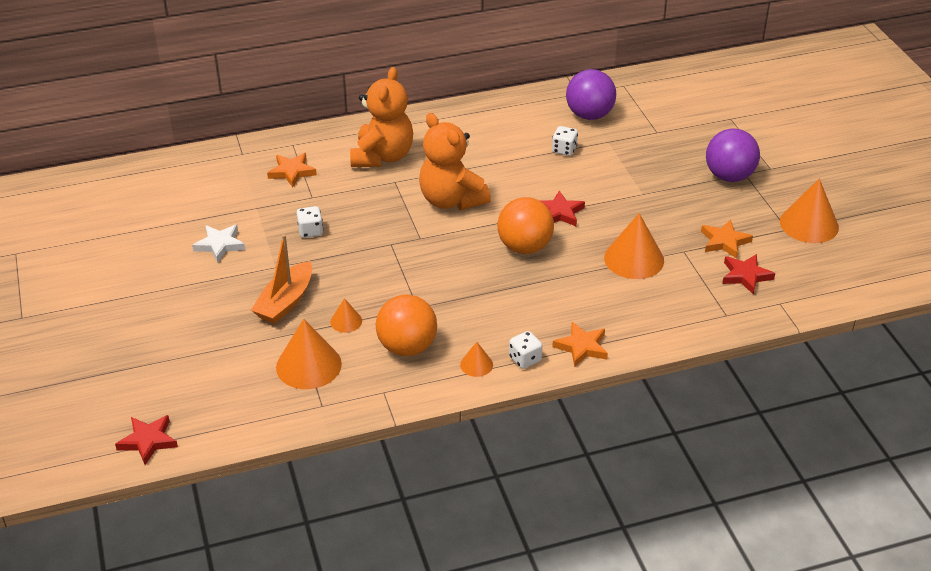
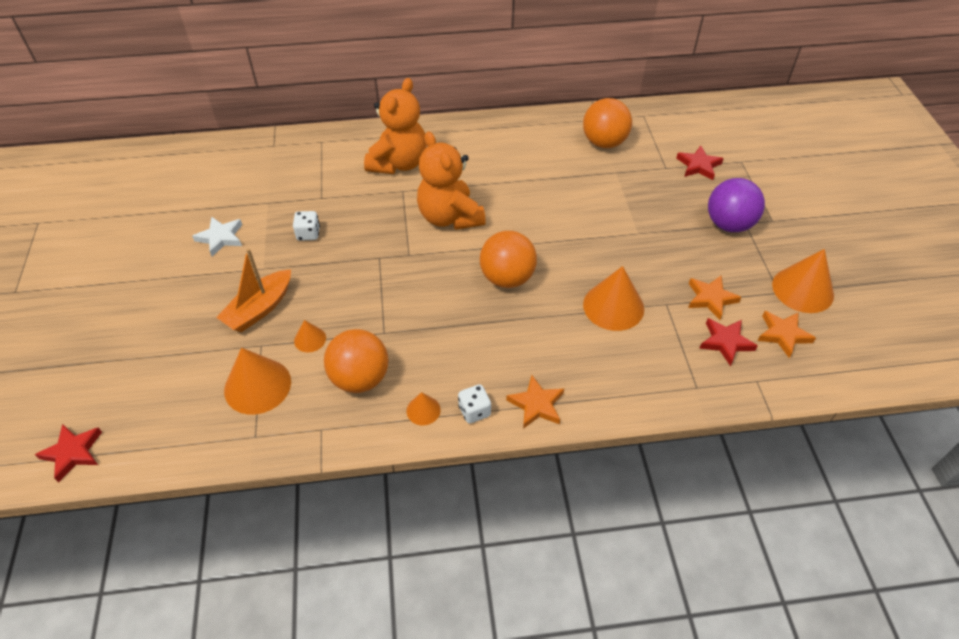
camera: 10 degrees right, 10 degrees up
orange star [267,153,317,187] -> orange star moved to [758,311,816,358]
red star [541,191,585,226] -> red star moved to [676,146,724,180]
white dice [552,126,578,156] -> none
purple ball [566,69,616,120] -> orange ball [583,98,632,148]

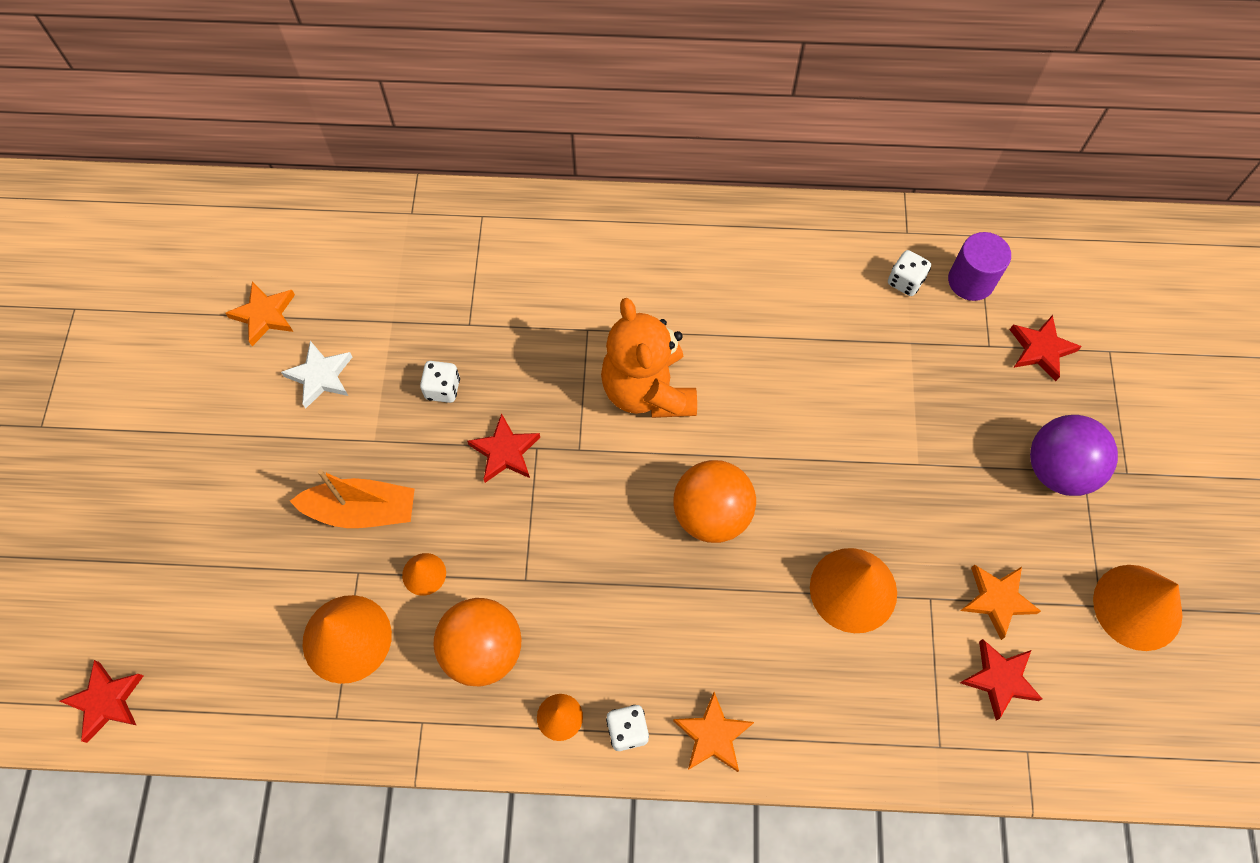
camera: 10 degrees right, 15 degrees up
orange boat [216,248,291,332] -> orange boat turned 135 degrees counterclockwise [290,469,415,528]
orange teddy bear [364,78,427,174] -> none
orange ball [583,98,632,148] -> white dice [888,250,931,296]
orange star [758,311,816,358] -> orange star moved to [226,282,295,346]
none -> red star [467,413,540,483]
none -> purple cylinder [948,232,1011,301]

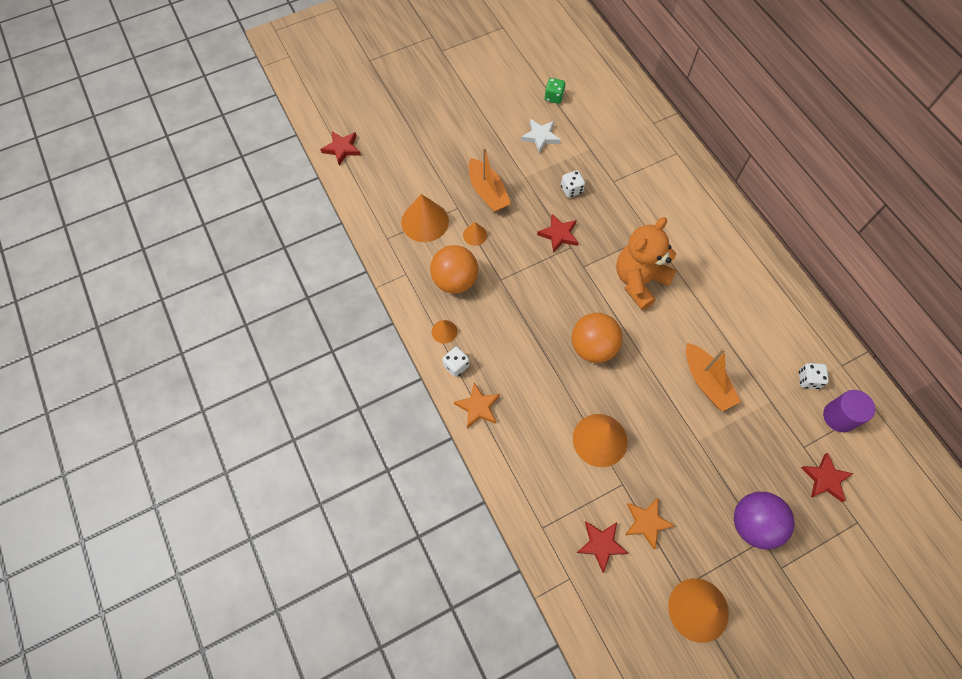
camera: 60 degrees right, 0 degrees up
orange star [226,282,295,346] -> green dice [545,78,566,104]
none -> orange boat [686,343,741,412]

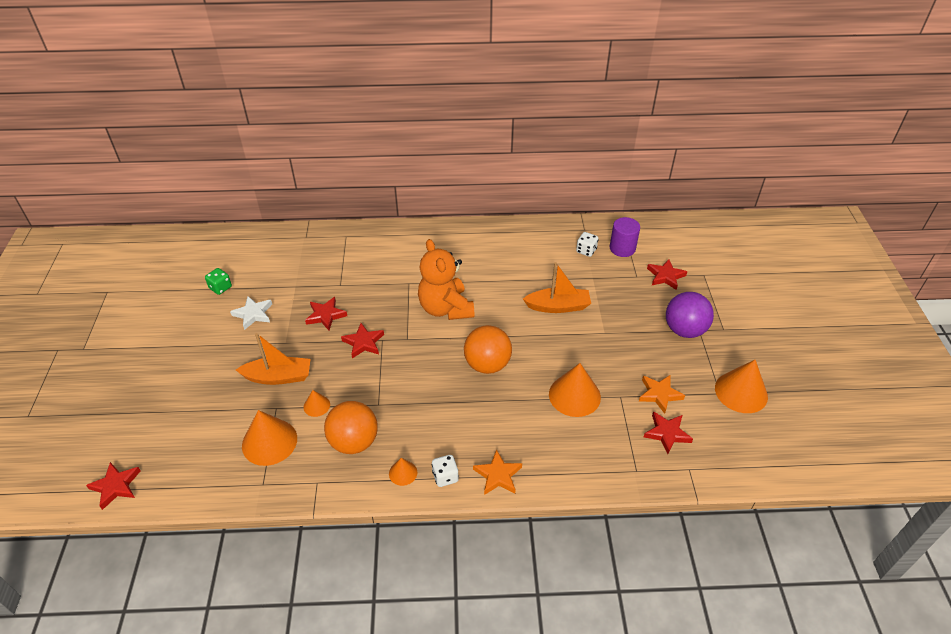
camera: 65 degrees left, 20 degrees down
white dice [561,170,585,198] -> red star [305,297,347,330]

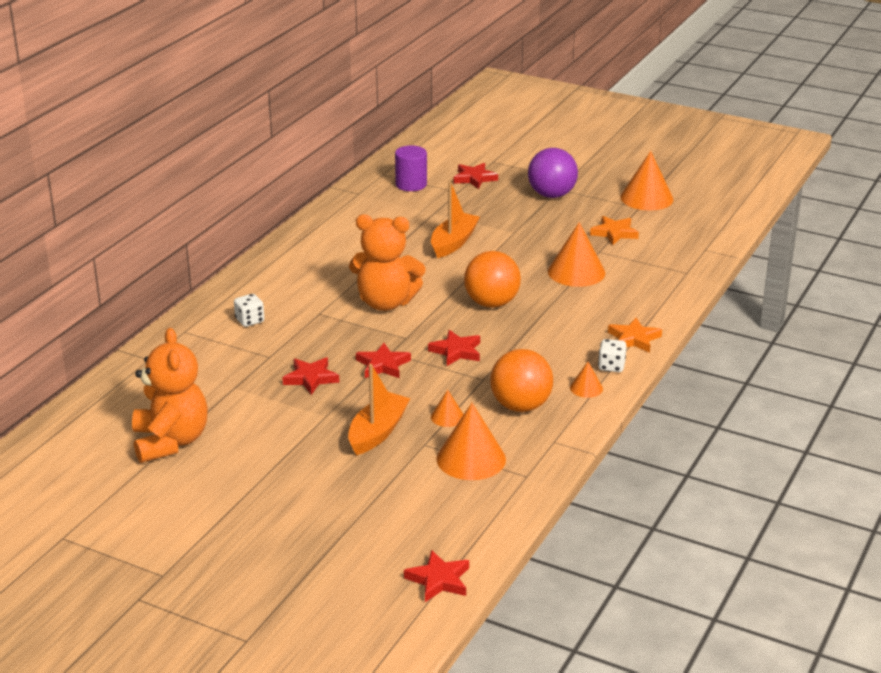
camera: 60 degrees left, 15 degrees down
green dice [205,268,232,295] -> orange teddy bear [132,328,208,463]
white star [230,296,272,330] -> none
white dice [576,232,598,257] -> white dice moved to [234,294,264,327]
red star [644,411,693,454] -> red star moved to [428,330,480,366]

